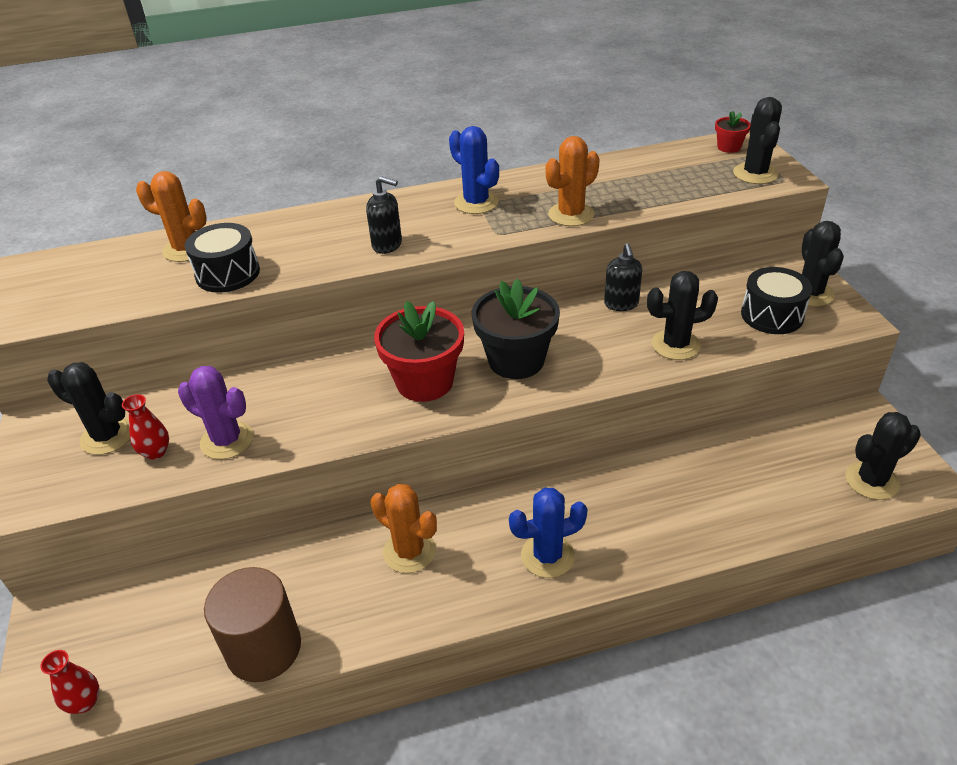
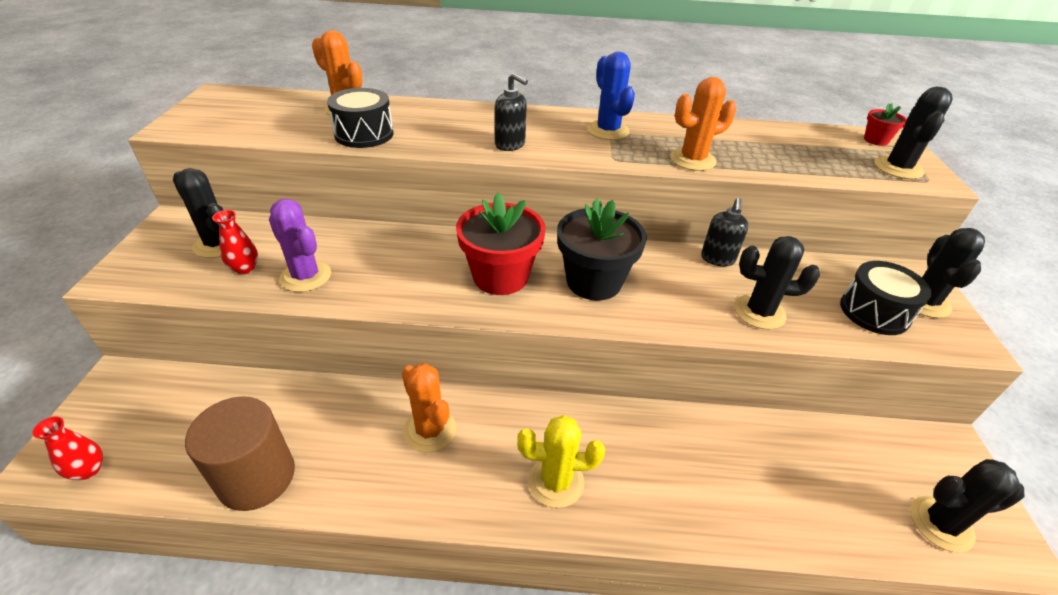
camera: 15 degrees right, 0 degrees up
blue cactus [509,488,588,578] -> yellow cactus [517,415,605,508]

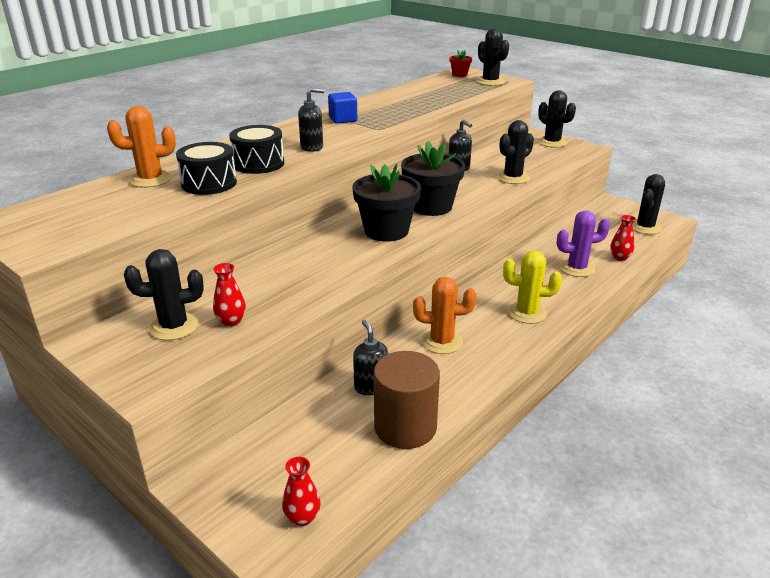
camera: 50 degrees left, 10 degrees down
purple cactus [269,199,331,292] -> purple cactus moved to [557,210,610,277]
red flower pot [456,193,545,295] -> black flower pot [352,164,421,241]
yellow cactus [517,415,605,508] -> yellow cactus turned 60 degrees clockwise [503,251,562,324]
blue cactus [587,52,635,140] -> blue cube [328,92,357,124]
orange cactus [670,77,736,171] -> none
black drum [840,261,932,335] -> black drum moved to [229,125,284,174]
none -> black soap dispenser [353,320,388,395]
none -> red vase [610,215,636,261]

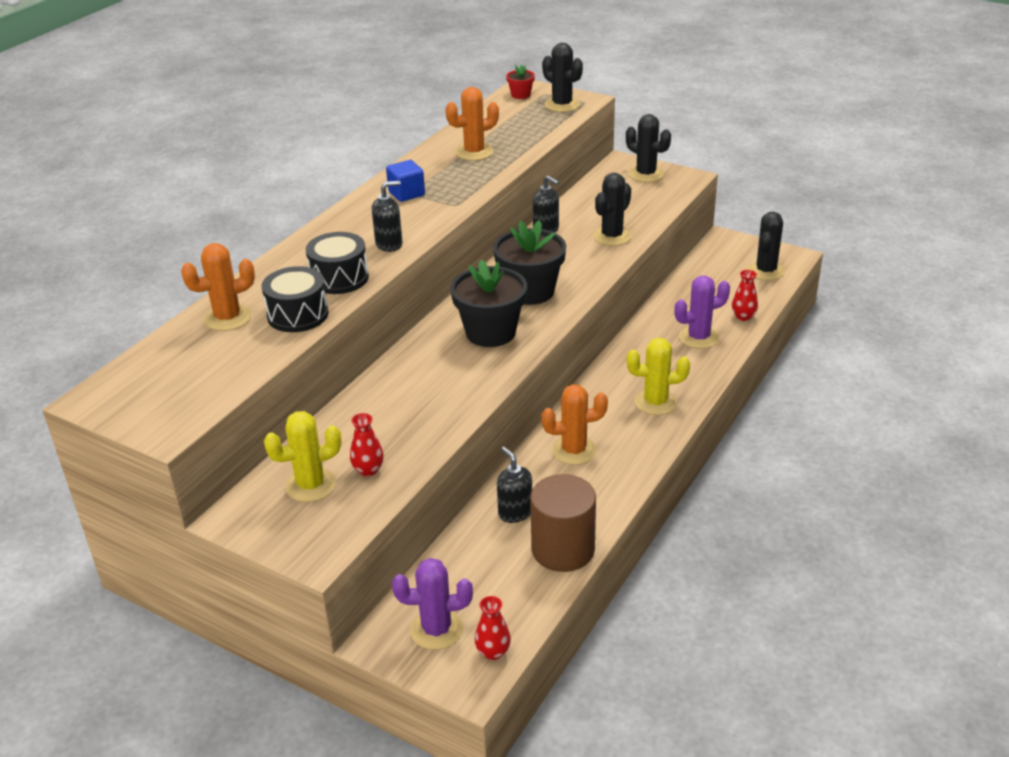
camera: 10 degrees left, 5 degrees up
black cactus [124,249,204,340] -> yellow cactus [264,411,342,502]
none -> purple cactus [392,558,473,650]
none -> orange cactus [445,87,499,161]

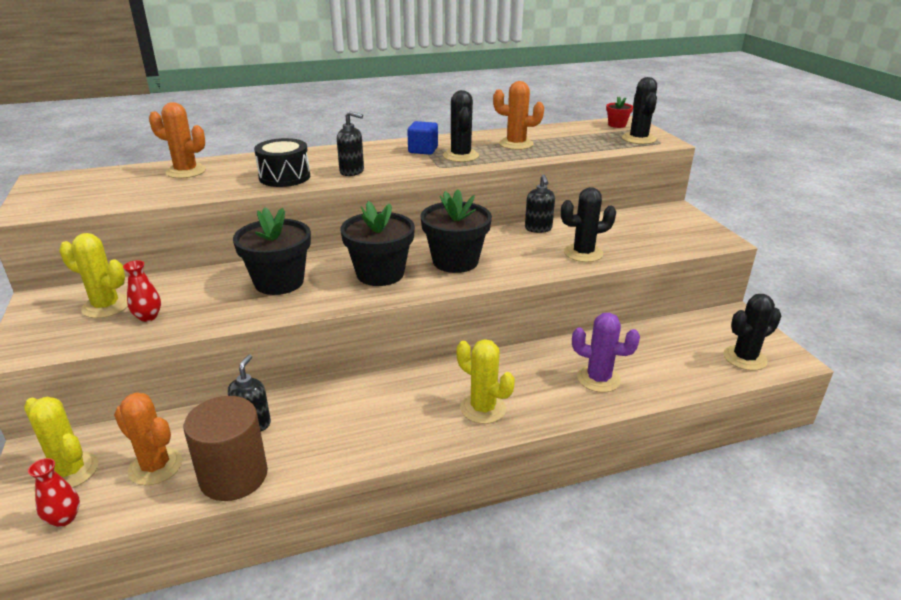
camera: 40 degrees right, 5 degrees down
black drum [262,266,329,332] -> none
purple cactus [392,558,473,650] -> yellow cactus [24,397,99,488]
orange cactus [541,384,608,465] -> orange cactus moved to [114,392,182,485]
black cactus [626,114,671,182] -> black cactus moved to [443,90,479,162]
red vase [732,270,758,321] -> none
none -> black flower pot [233,207,311,295]

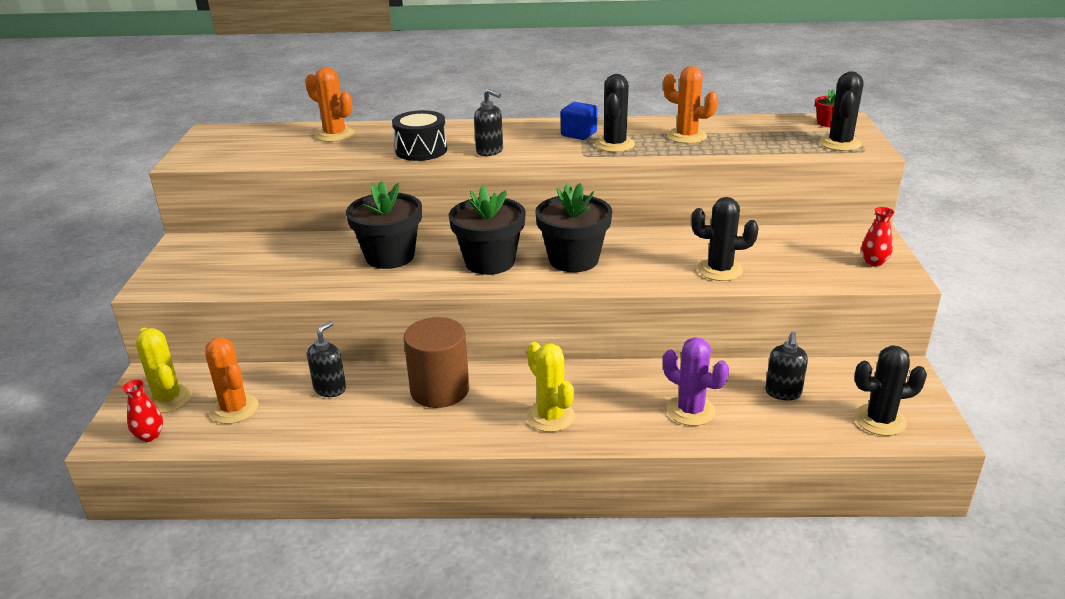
camera: 20 degrees right, 0 degrees up
yellow cactus [59,233,128,318] -> none
red vase [123,260,161,322] -> red vase moved to [861,207,894,267]
brown cylinder [184,396,268,501] -> brown cylinder moved to [404,317,469,408]
black soap dispenser [525,174,555,233] -> black soap dispenser moved to [765,332,808,400]

